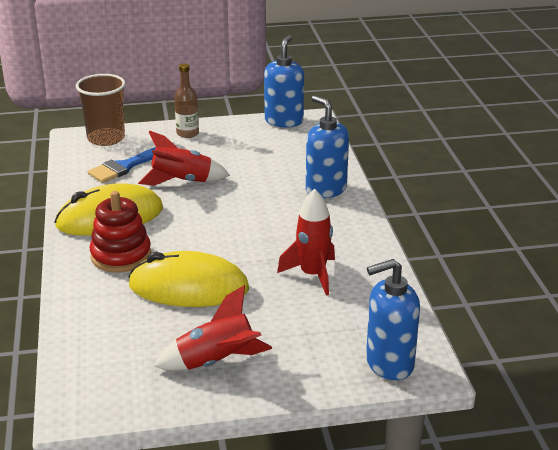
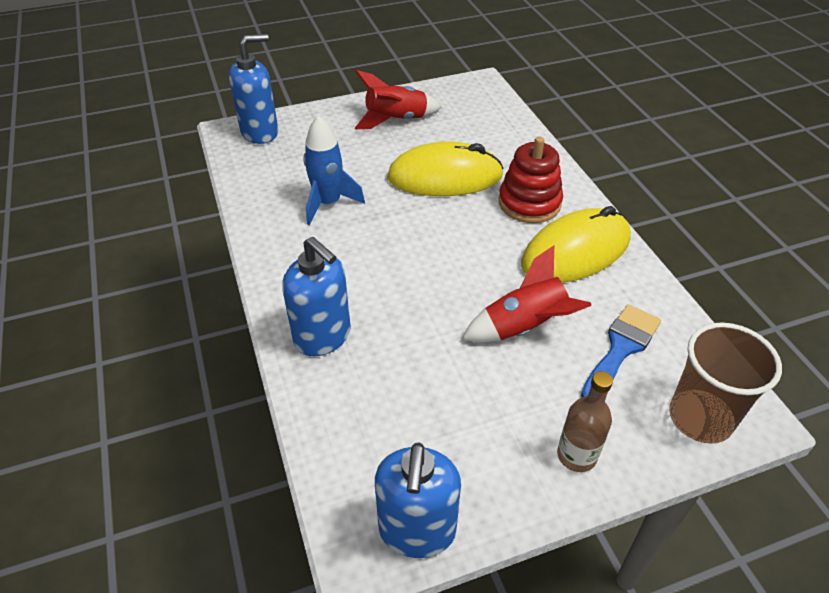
camera: 170 degrees right, 15 degrees up
red rocket [277,189,335,295] -> blue rocket [303,115,365,225]

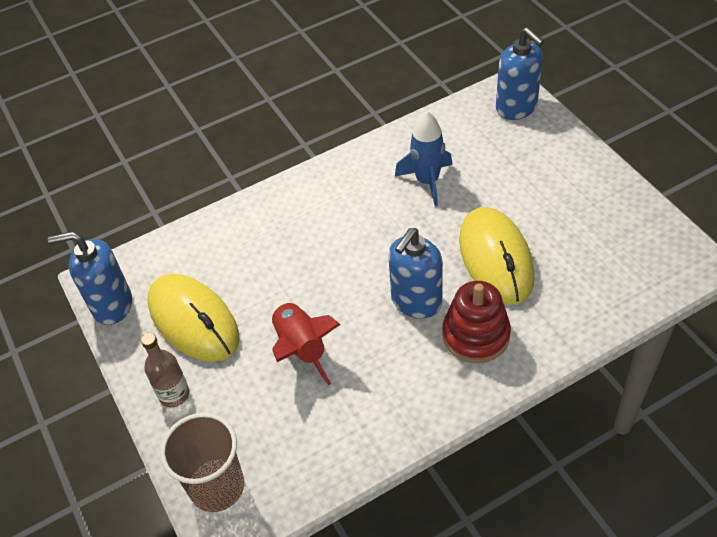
camera: 85 degrees right, 5 degrees up
blue soap dispenser [282,237,351,356] -> blue soap dispenser moved to [388,228,443,318]
red rocket [355,70,441,129] -> none
yellow mouse [521,206,631,283] -> yellow mouse moved to [148,274,239,362]
blue brush [581,304,661,397] -> none

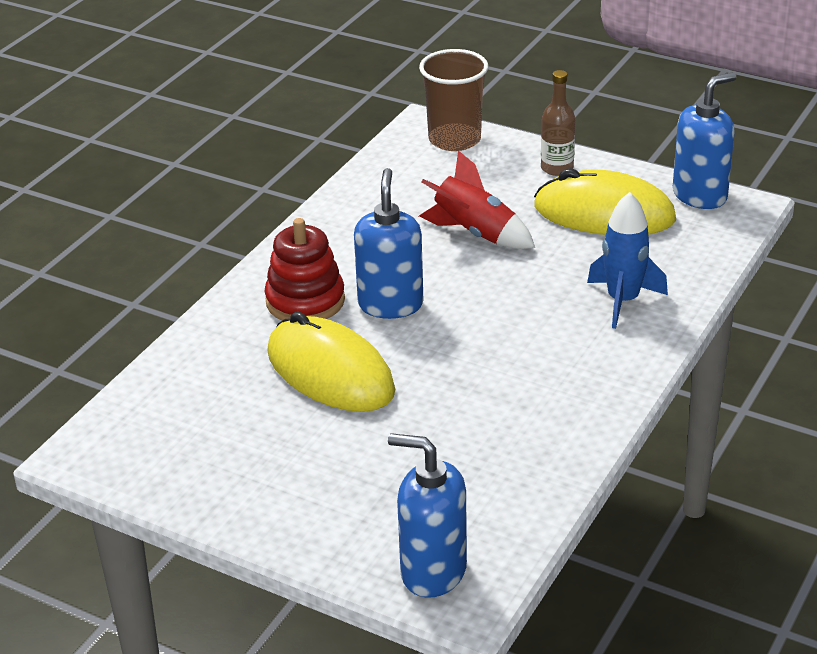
camera: 145 degrees right, 15 degrees down
blue rocket [395,111,452,206] -> blue rocket moved to [587,192,668,329]

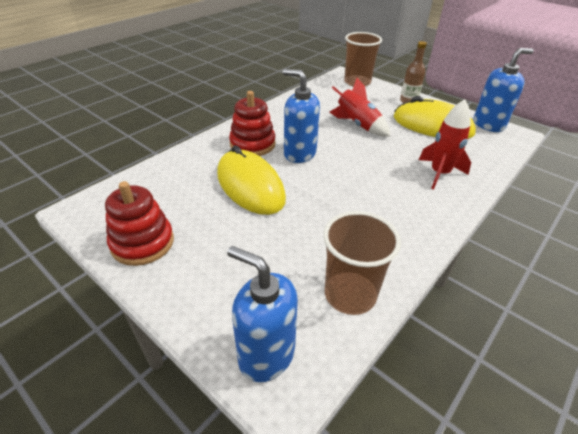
camera: 10 degrees right, 5 degrees up
blue soap dispenser [354,168,423,319] -> blue soap dispenser turned 75 degrees counterclockwise [283,69,320,163]
blue rocket [587,192,668,329] -> red rocket [419,99,471,190]
none -> red stacking toy [105,181,174,266]
none -> brown cup [323,211,401,315]

